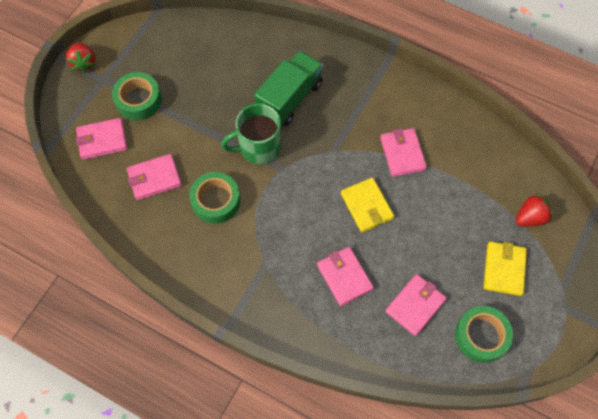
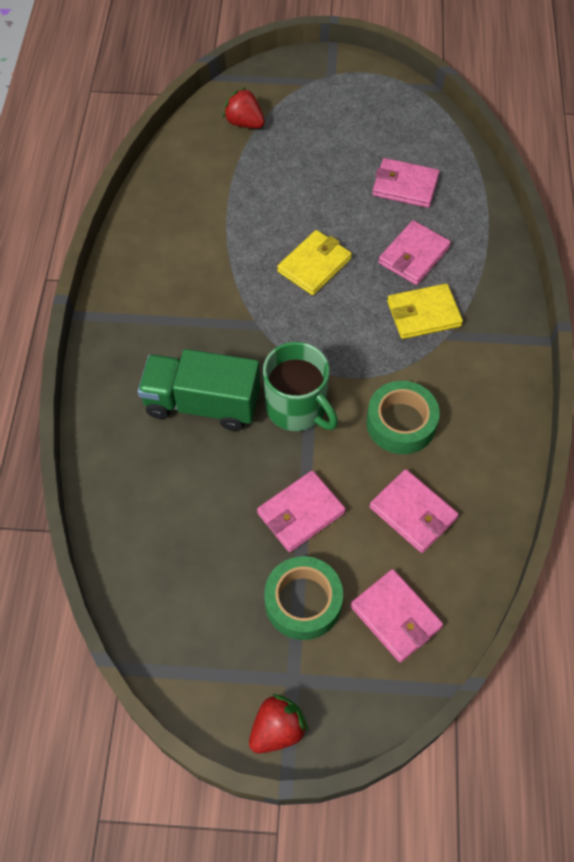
camera: 115 degrees left, 5 degrees down
pink wallet [380,128,427,177] -> pink wallet moved to [257,470,346,552]
green tape [455,306,513,363] -> none
yellow wallet [484,242,527,296] -> yellow wallet moved to [387,284,463,339]

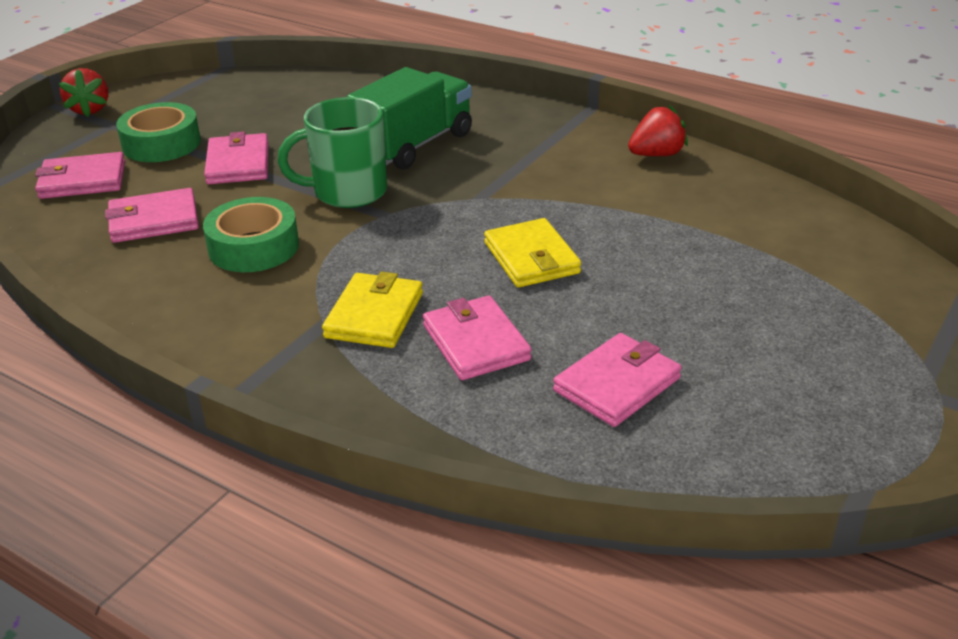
camera: 120 degrees right, 25 degrees down
red strawberry [223,87,265,128] -> red strawberry moved to [628,105,688,156]

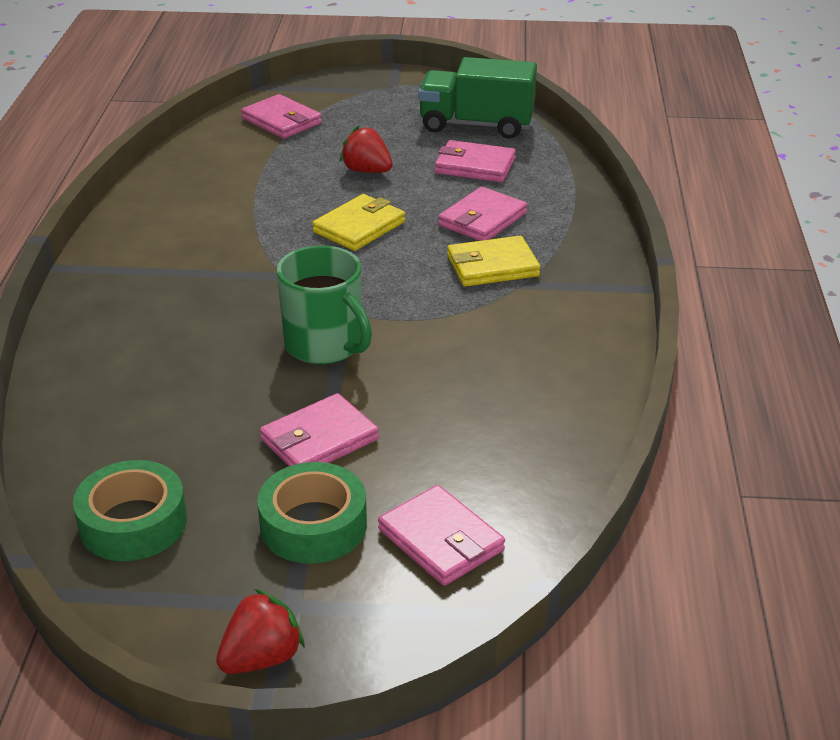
camera: 120 degrees left, 0 degrees up
pink wallet [105,188,199,243] -> pink wallet moved to [241,94,322,139]
green tape [203,197,299,272] -> green tape moved to [73,460,187,561]
green truck [347,67,472,170] -> green truck moved to [418,57,537,139]
red strawberry [628,105,688,156] -> red strawberry moved to [340,125,393,173]

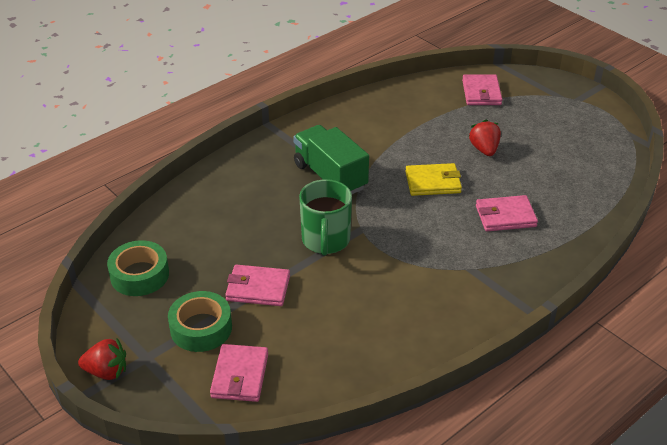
camera: 45 degrees right, 5 degrees up
green truck [418,57,537,139] -> green truck moved to [293,125,369,194]
pink wallet [435,140,516,182] -> none
yellow wallet [447,236,540,287] -> none

